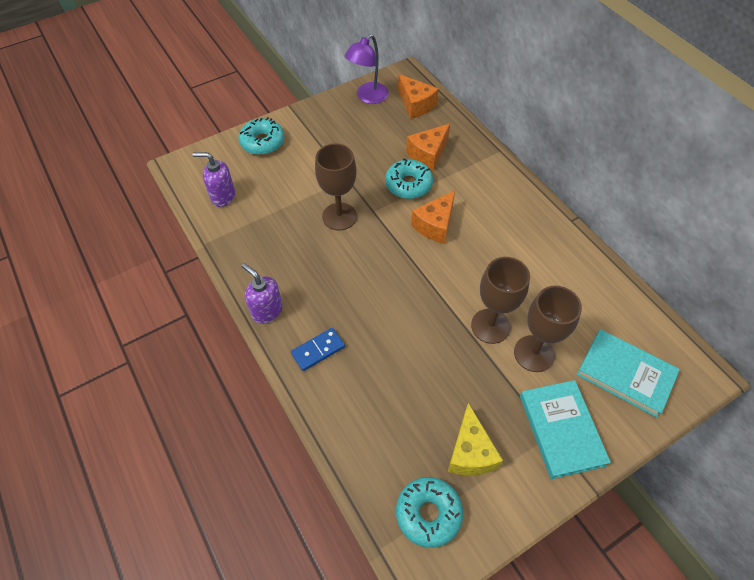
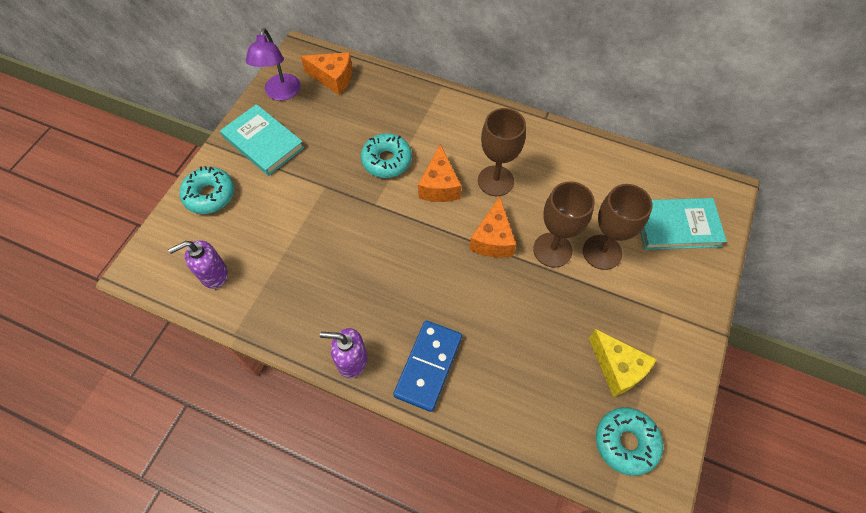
camera: 35 degrees left, 5 degrees up
blue domino [291,328,345,371] -> blue domino [393,320,462,412], size x1.59
brown goblet [315,143,357,231] -> brown goblet moved to [478,108,526,196]
orange cheese [406,124,450,170] -> orange cheese moved to [469,197,516,258]
turquoise book [520,380,611,479] -> turquoise book moved to [220,104,304,176]

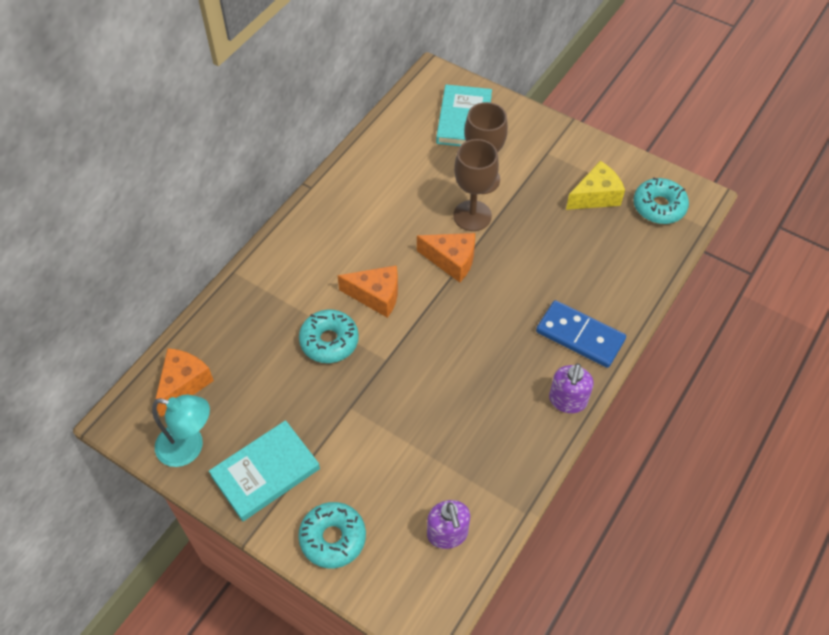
camera: 80 degrees left, 5 degrees down
purple lamp [246,28,300,101] -> turquoise lamp [152,395,210,467]
brown goblet [478,108,526,196] -> none

